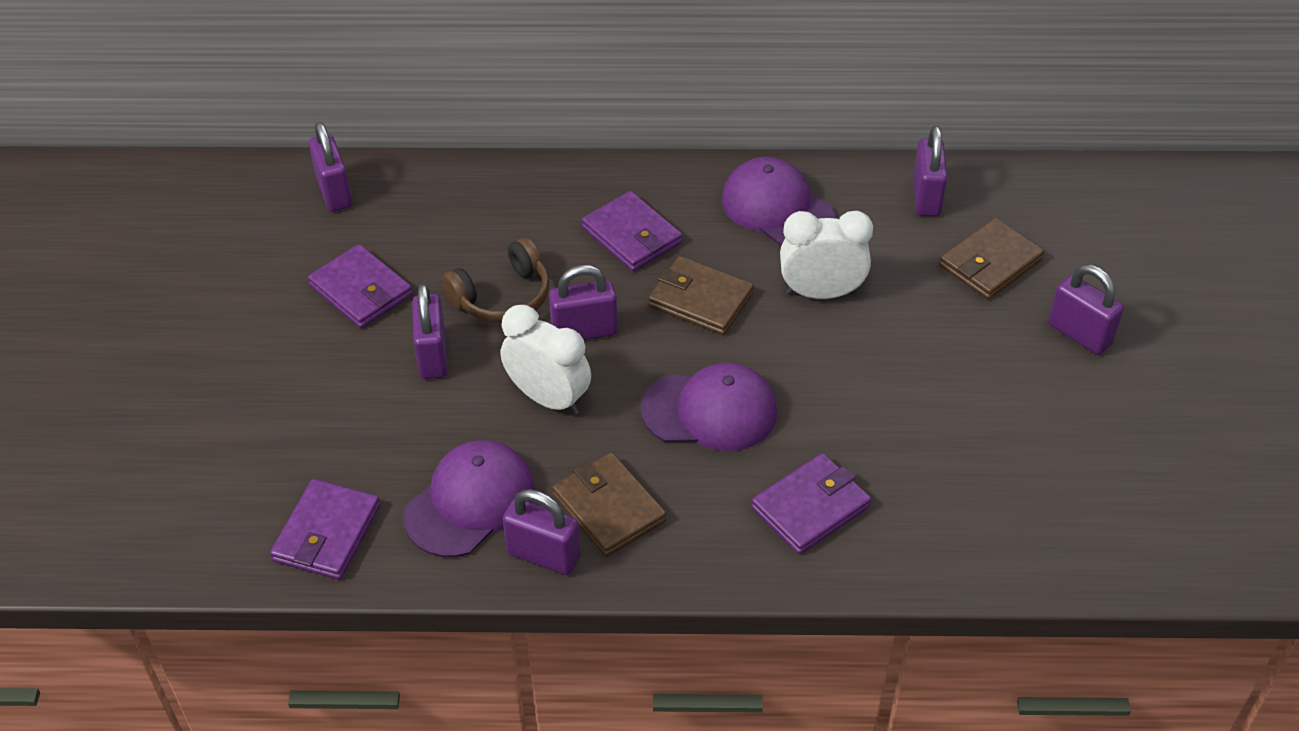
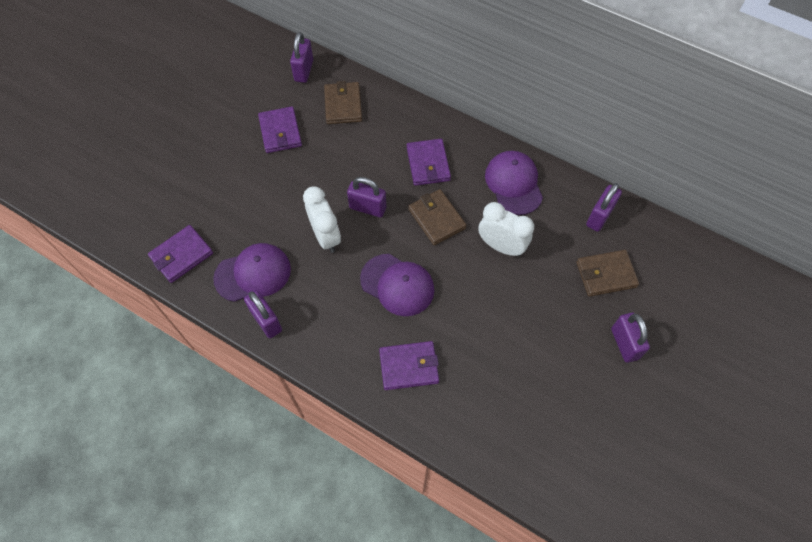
camera: 30 degrees right, 15 degrees up
purple padlock [412,284,447,379] -> none
brown headphones [442,238,550,323] -> none
brown wallet [552,453,666,557] -> brown wallet moved to [324,81,362,124]

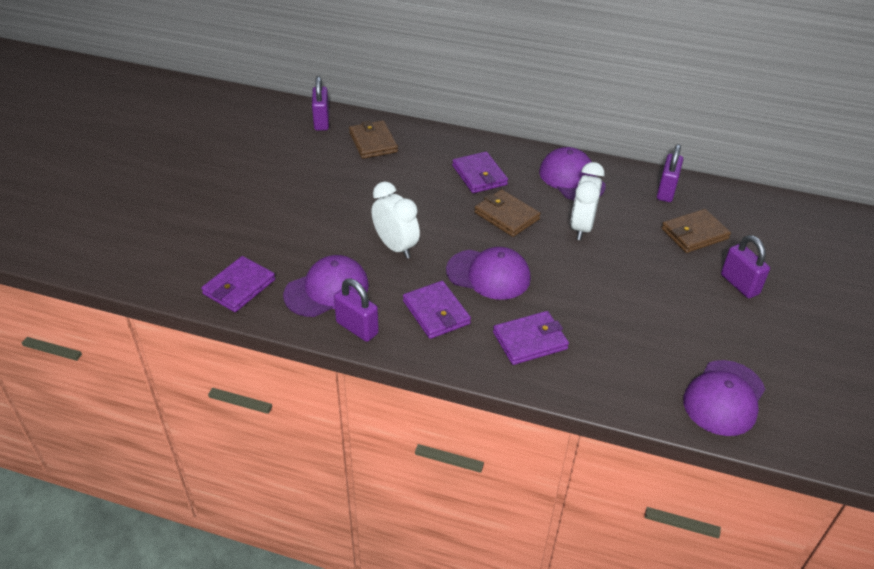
camera: 15 degrees left, 20 degrees down
purple wallet [258,106,302,153] -> purple wallet moved to [403,281,471,339]
purple padlock [347,177,386,217] -> none
white clock [478,202,534,256] -> white clock turned 90 degrees counterclockwise [570,162,604,240]
none -> purple cap [683,360,765,436]

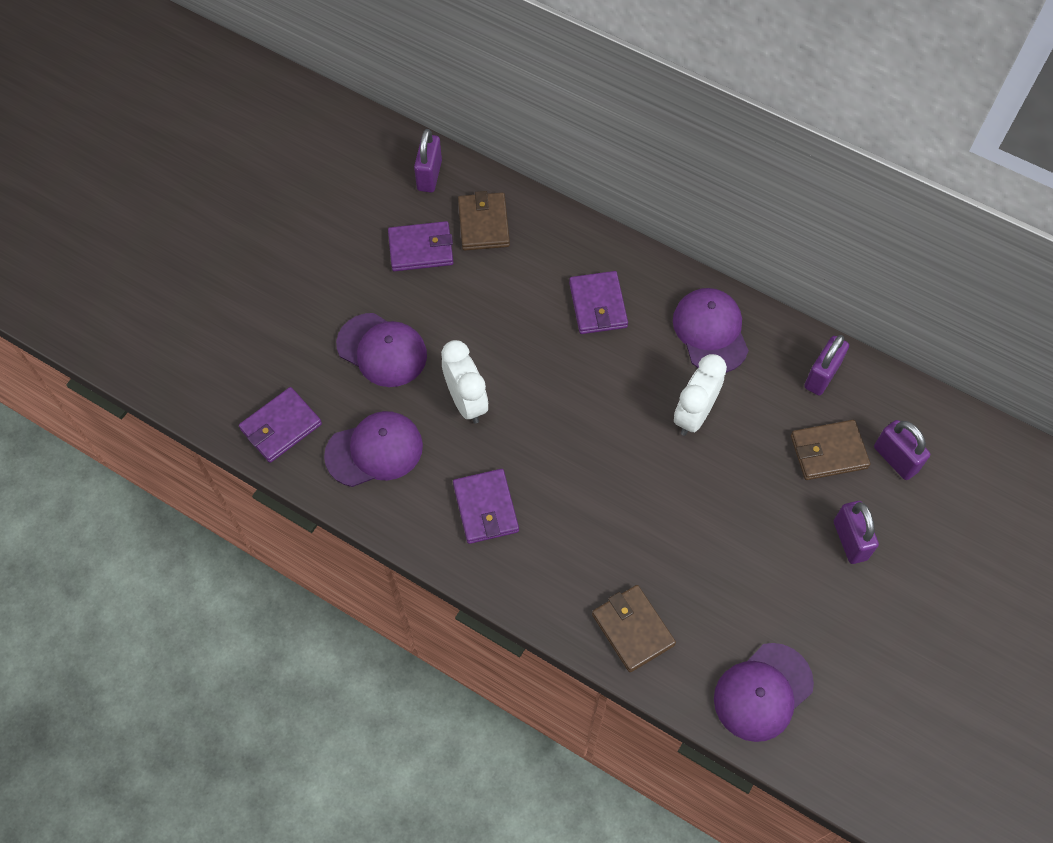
camera: 15 degrees right, 20 degrees up
purple padlock [334,279,379,342] -> purple padlock moved to [874,420,930,480]
purple cap [446,247,531,300] -> purple cap moved to [336,313,427,387]
brown wallet [474,190,541,237] -> brown wallet moved to [592,585,676,672]
purple wallet [493,311,569,365] -> purple wallet moved to [388,221,453,271]

